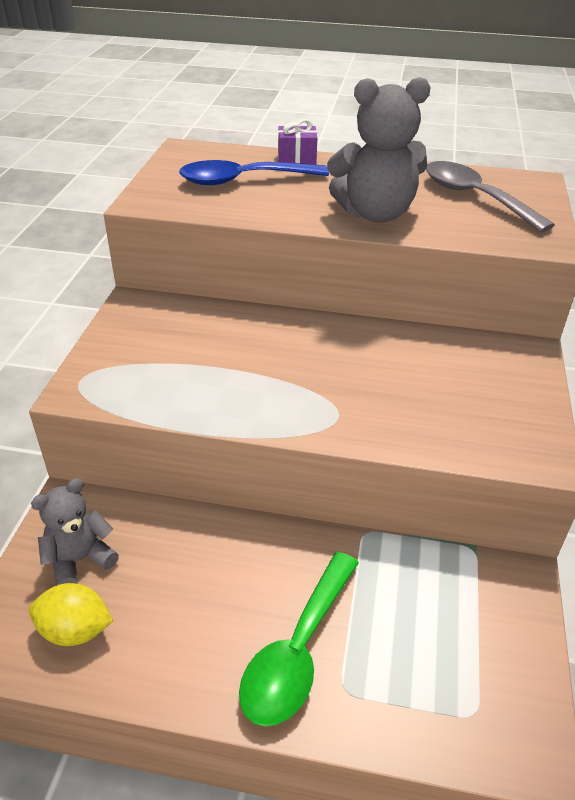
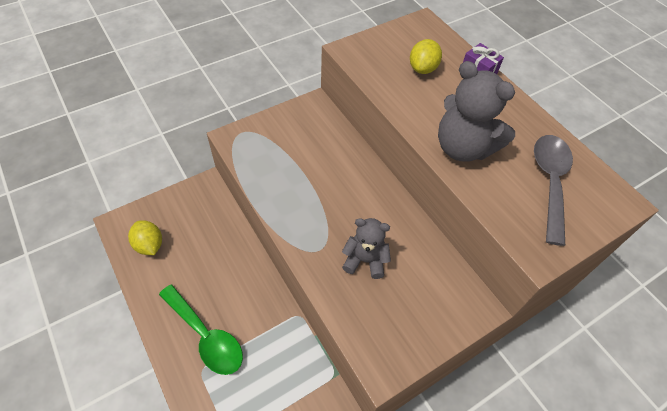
camera: 45 degrees right, 15 degrees up
grey teddy bear [31,478,119,586] -> grey teddy bear moved to [342,218,391,279]
blue spoon [179,160,329,185] -> yellow lemon [410,39,442,74]
green spoon [239,552,359,726] -> green spoon turned 120 degrees counterclockwise [159,284,243,375]

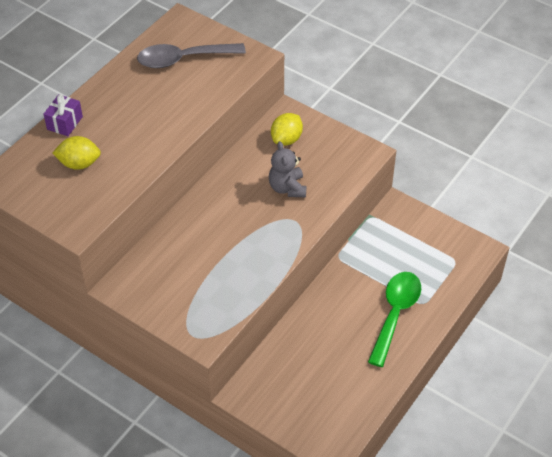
camera: 110 degrees left, 5 degrees down
yellow lemon [128,220,162,255] -> yellow lemon moved to [271,113,303,146]
grey teddy bear [438,61,515,161] -> none

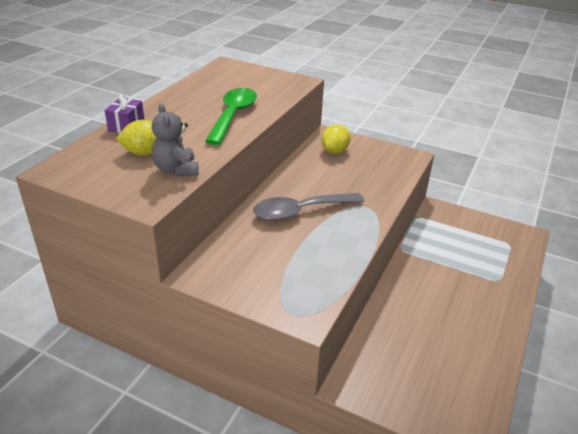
camera: 10 degrees left, 15 degrees down
grey spoon [137,43,246,68] -> grey spoon moved to [253,193,364,221]
grey teddy bear [269,141,306,197] -> grey teddy bear moved to [152,104,199,176]
green spoon [368,272,421,367] -> green spoon moved to [205,88,257,145]

